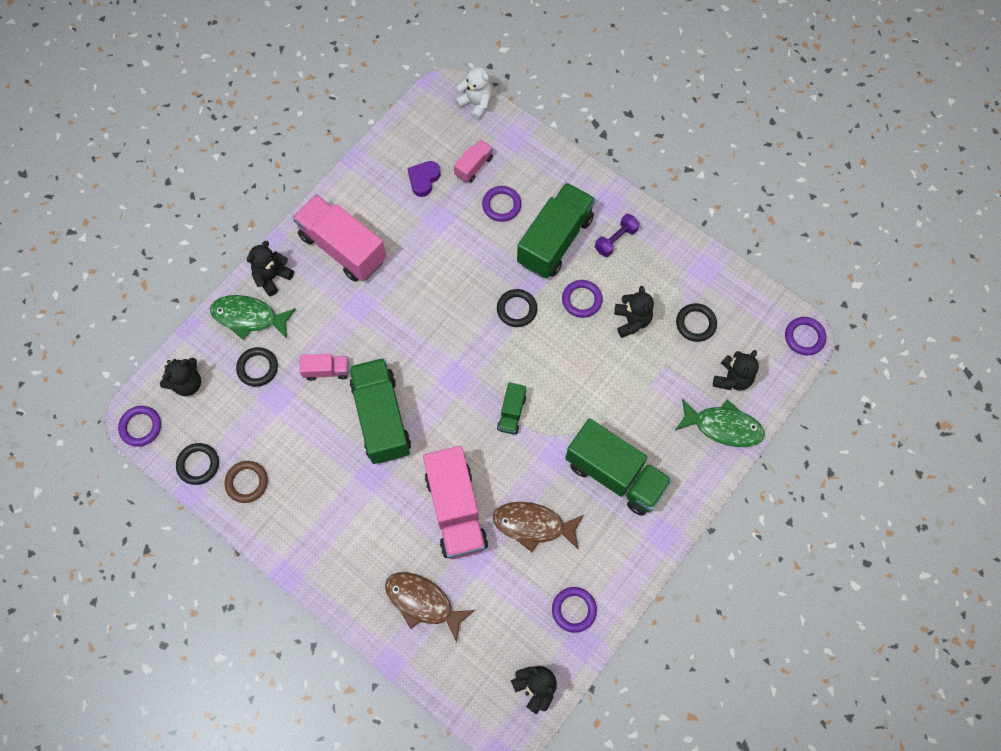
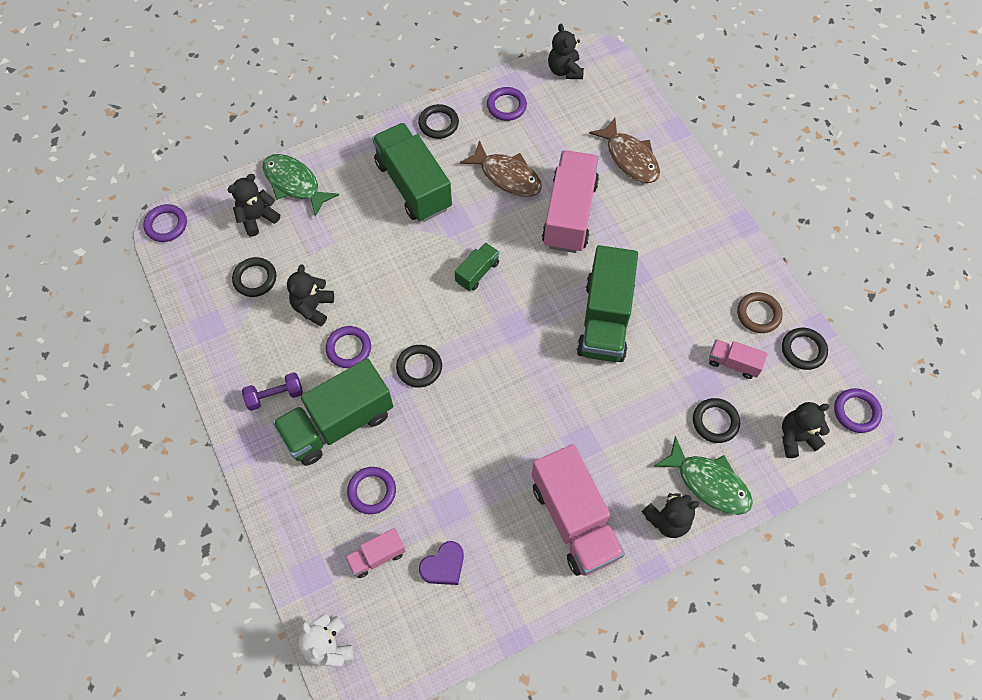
camera: 155 degrees left, 5 degrees down
pink truck [299,354,349,381] -> pink truck moved to [709,339,768,379]
none -> black ring [418,104,459,139]

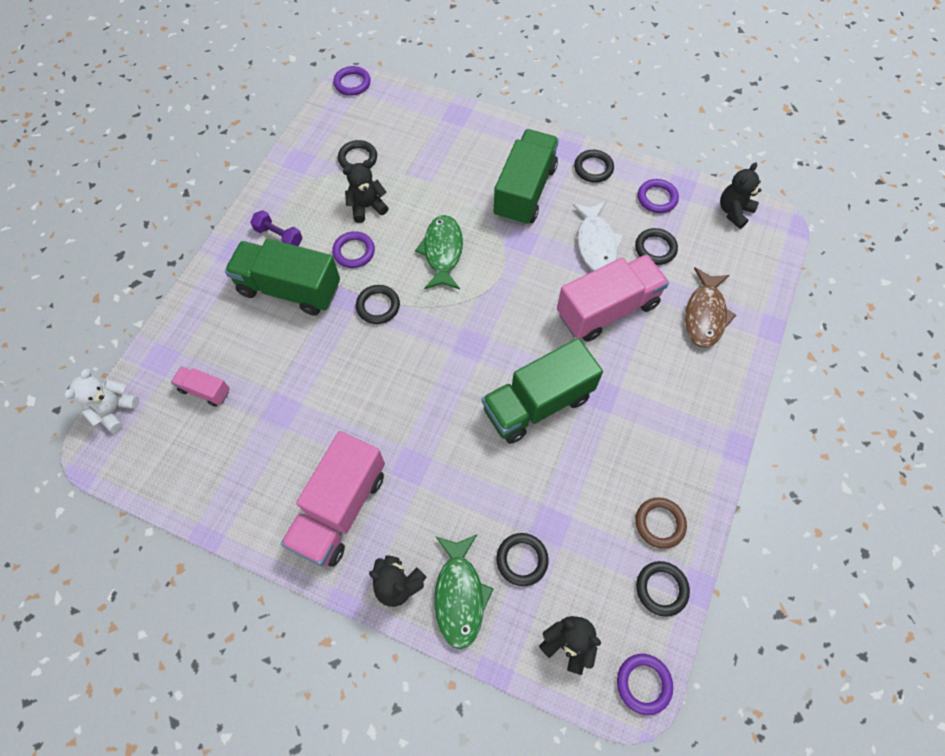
camera: 50 degrees right, 0 degrees up
black teddy bear [227,174,280,237] -> none
green fish [263,154,339,217] -> green fish moved to [415,215,463,289]
purple ring [347,467,396,514] -> none
purple heart [419,541,464,585] -> none
green truck [455,243,500,291] -> none
brown fish [460,140,542,197] -> white fish [573,201,624,271]
pink truck [709,339,768,379] -> none
none -> black ring [635,228,678,265]

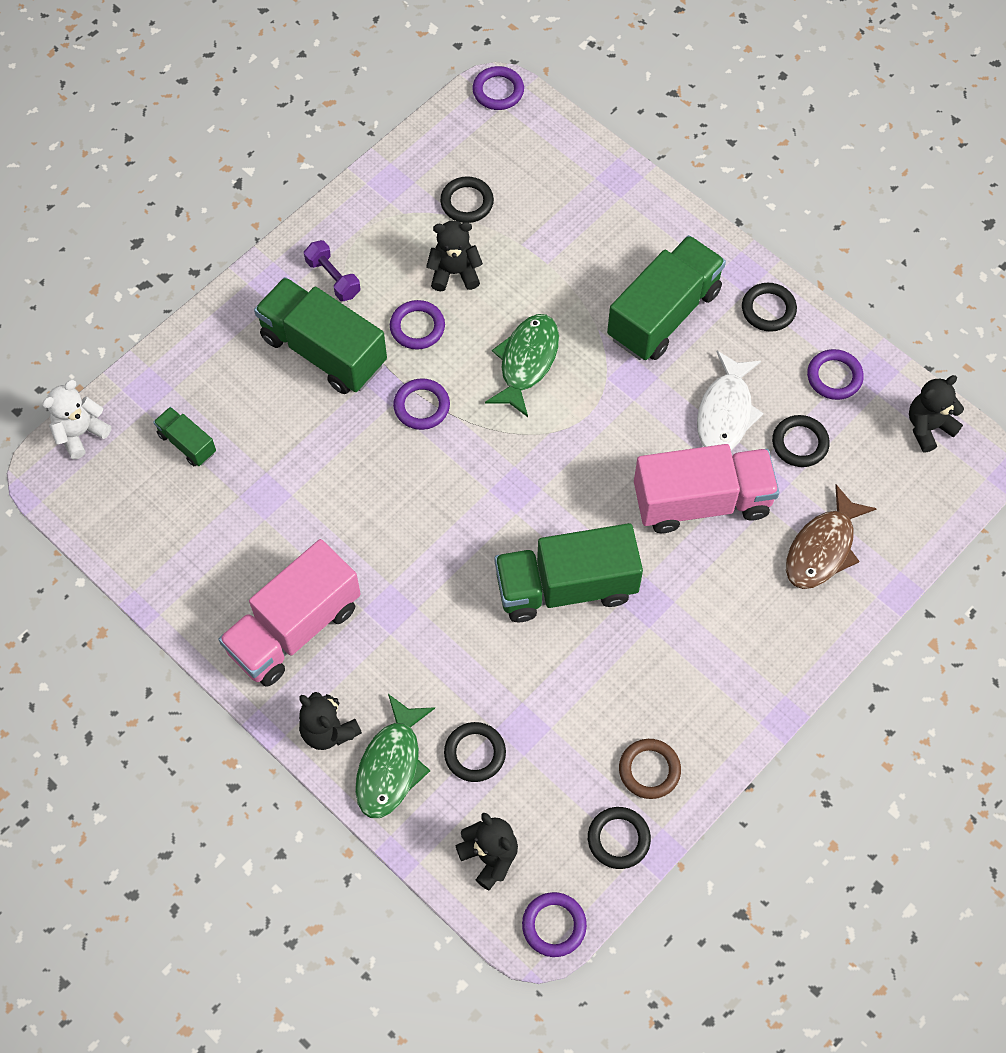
camera: 20 degrees right, 0 degrees up
pink truck [171,366,230,407] -> green truck [153,407,216,466]
black ring [356,285,400,324] -> purple ring [393,378,450,430]

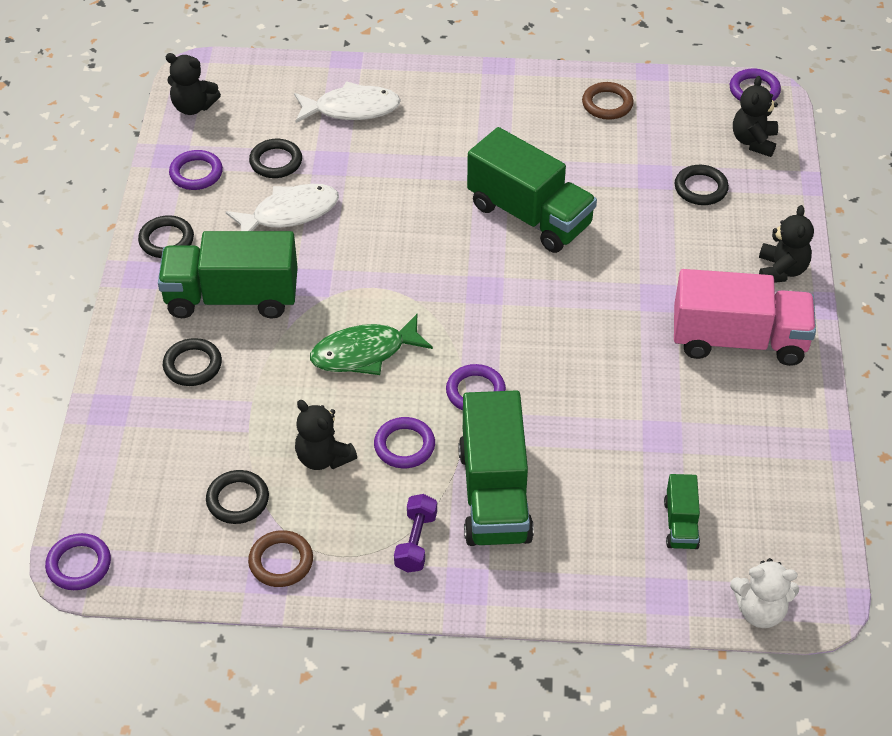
camera: 130 degrees left, 15 degrees down
green fish [355,694,435,818] -> none
black ring [588,807,651,869] -> black ring moved to [163,338,222,386]
pink truck [634,444,779,533] -> none
brown fish [786,485,877,589] -> white fish [294,81,401,123]
none -> brown ring [248,530,313,587]

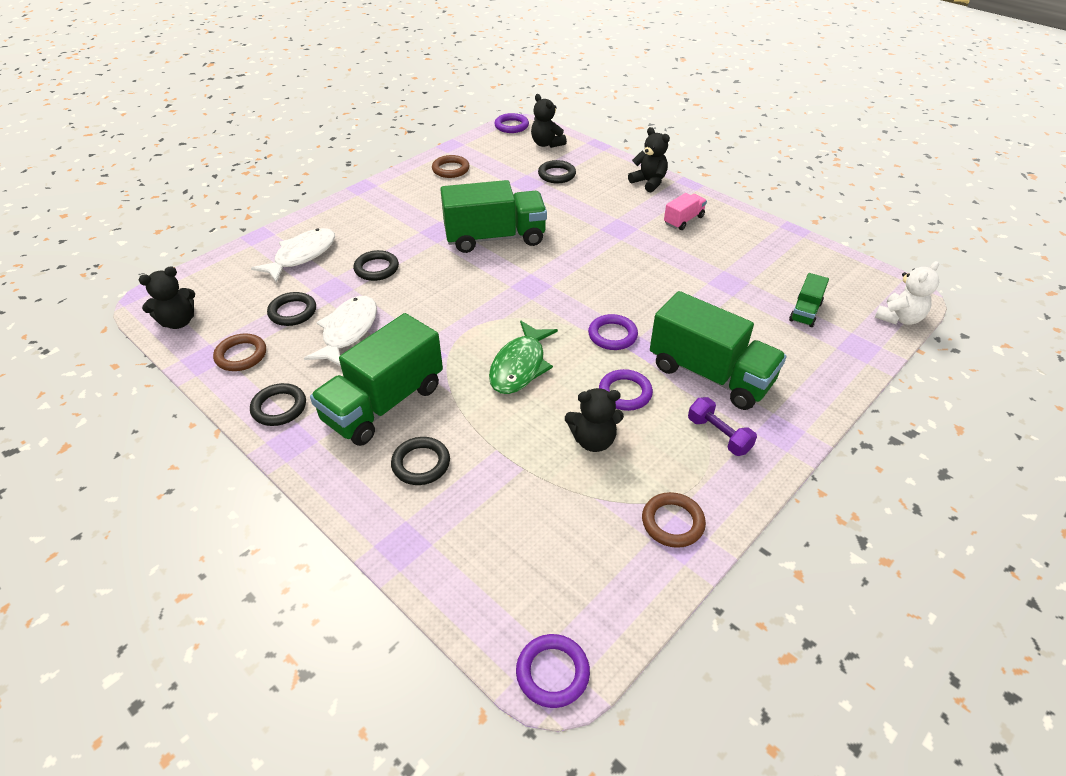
camera: 50 degrees left, 5 degrees down
purple ring [169,150,223,190] -> brown ring [213,334,266,371]
black ring [206,470,269,524] -> black ring moved to [353,250,399,281]
green truck [664,474,700,549] -> green truck turned 75 degrees clockwise [789,273,829,327]
pink truck [674,269,816,366] -> pink truck [664,193,707,230], size x0.48

